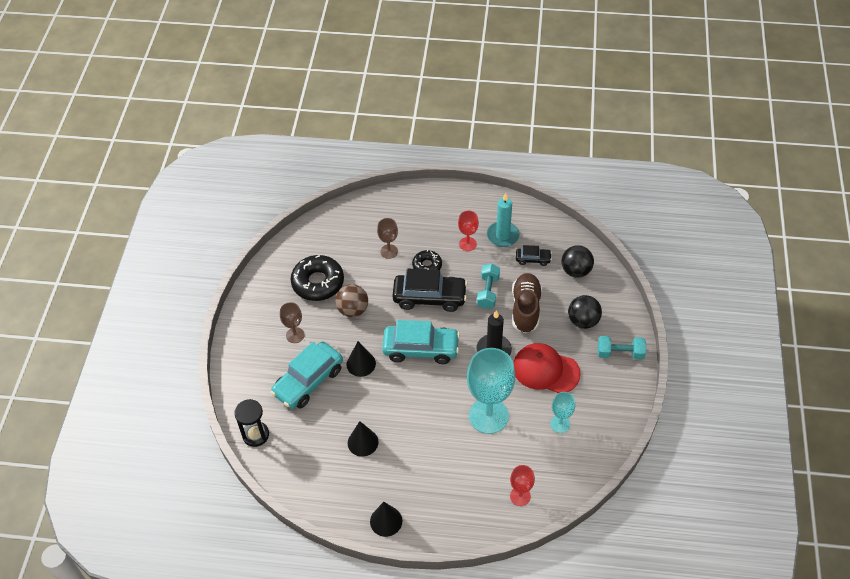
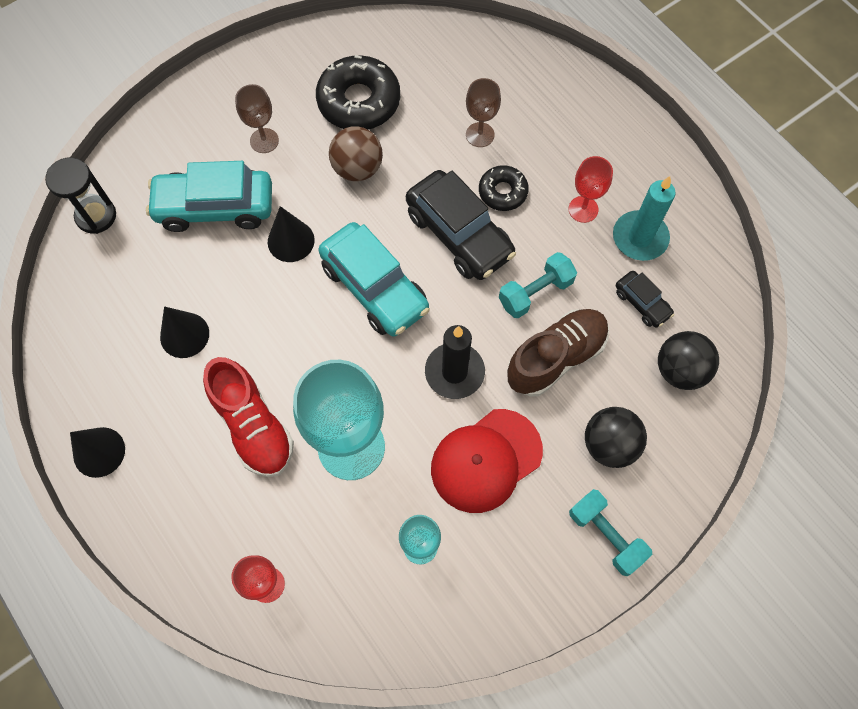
camera: 45 degrees right, 15 degrees up
red cap [513,343,581,393] -> red cap turned 105 degrees counterclockwise [431,409,543,513]
none -> red shoe [203,357,294,477]

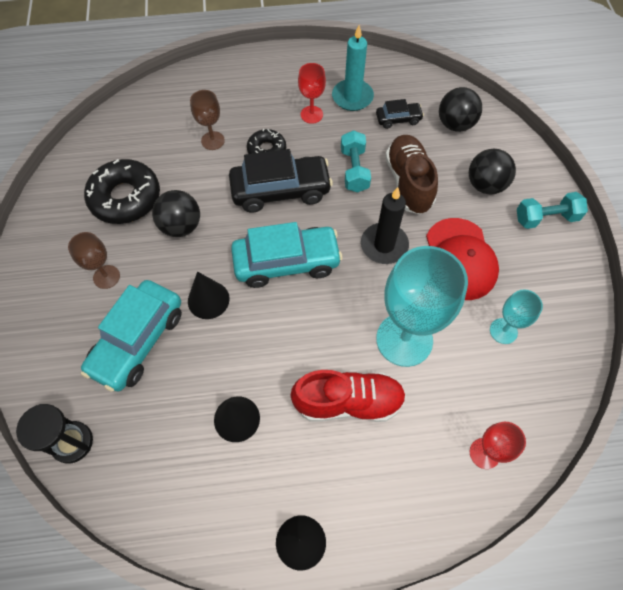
camera: 60 degrees left, 5 degrees down
brown ball [329,126,383,181] -> black ball [152,190,200,237]

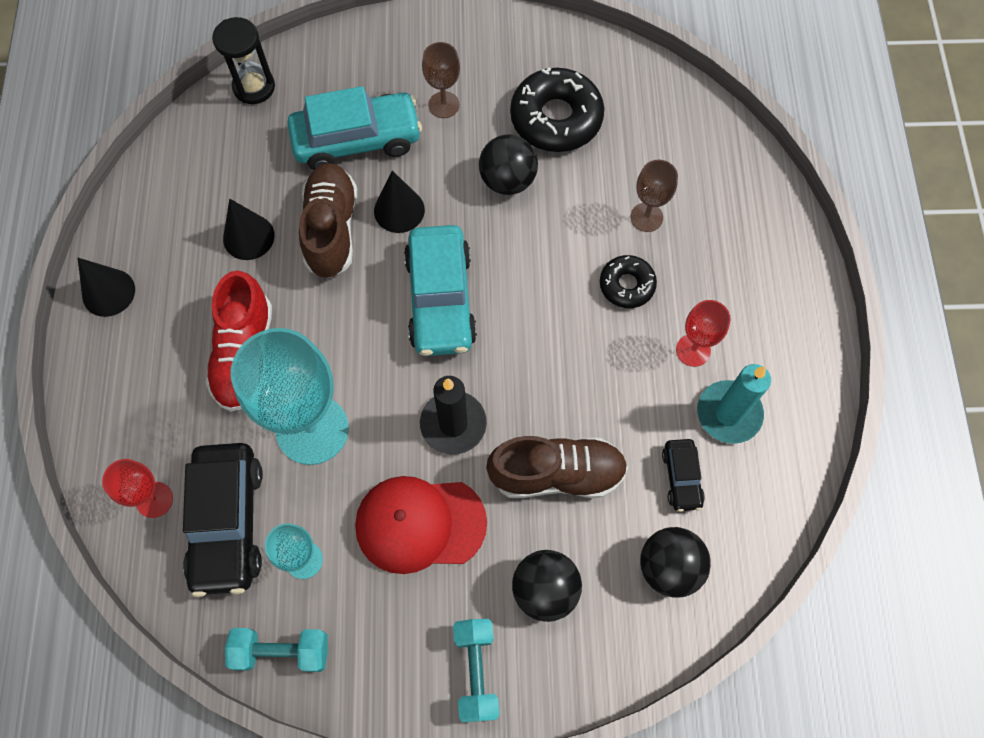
camera: 95 degrees right, 5 degrees up
turquoise car [81,280,182,392] -> turquoise car turned 135 degrees clockwise [287,86,422,170]
black car [229,149,333,213] -> black car moved to [183,443,263,597]
turquoise dumbbell [341,130,371,192] -> turquoise dumbbell moved to [225,628,328,672]
none -> brown shoe [299,163,357,278]

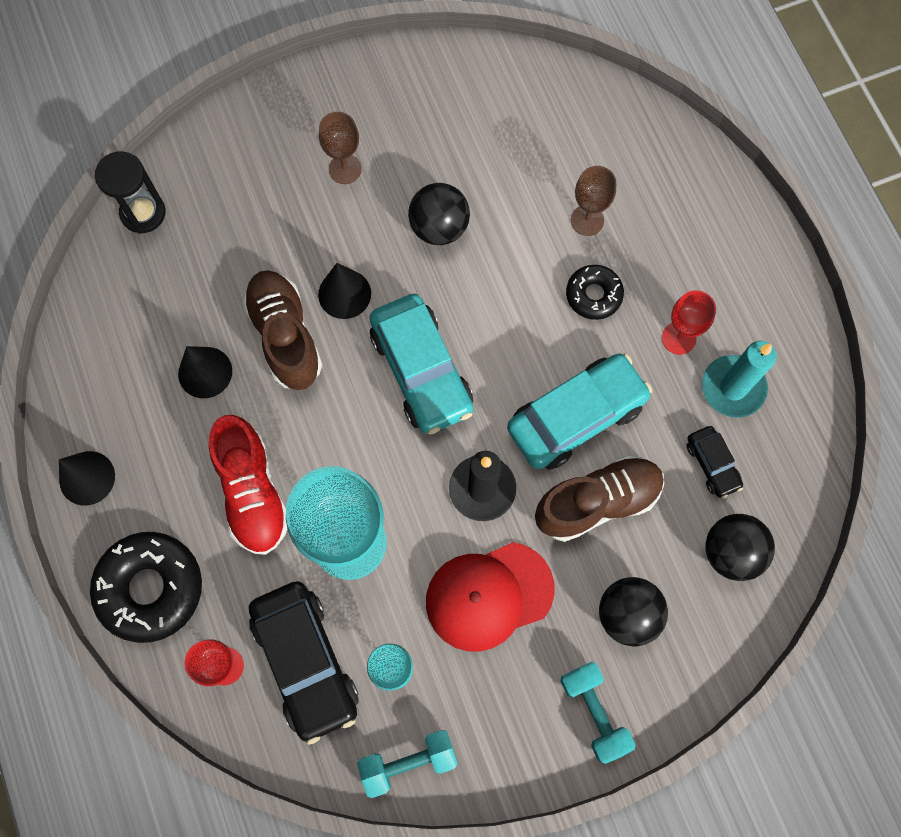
camera: 20 degrees left, 5 degrees up
turquoise car [287,86,422,170] -> turquoise car moved to [507,353,652,470]
black donut [510,67,604,152] -> black donut moved to [90,532,202,643]

